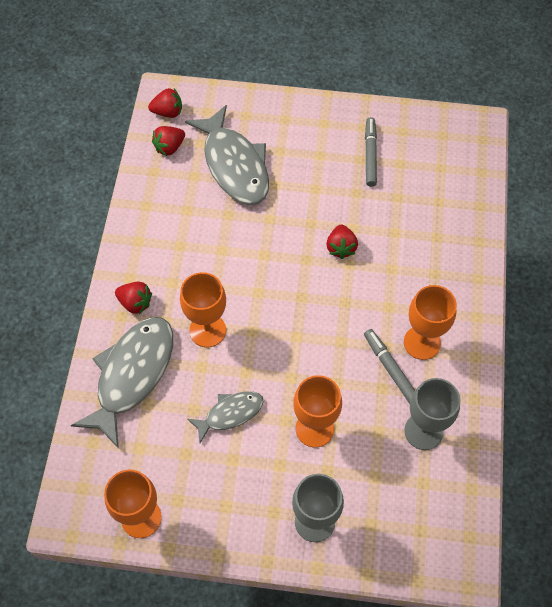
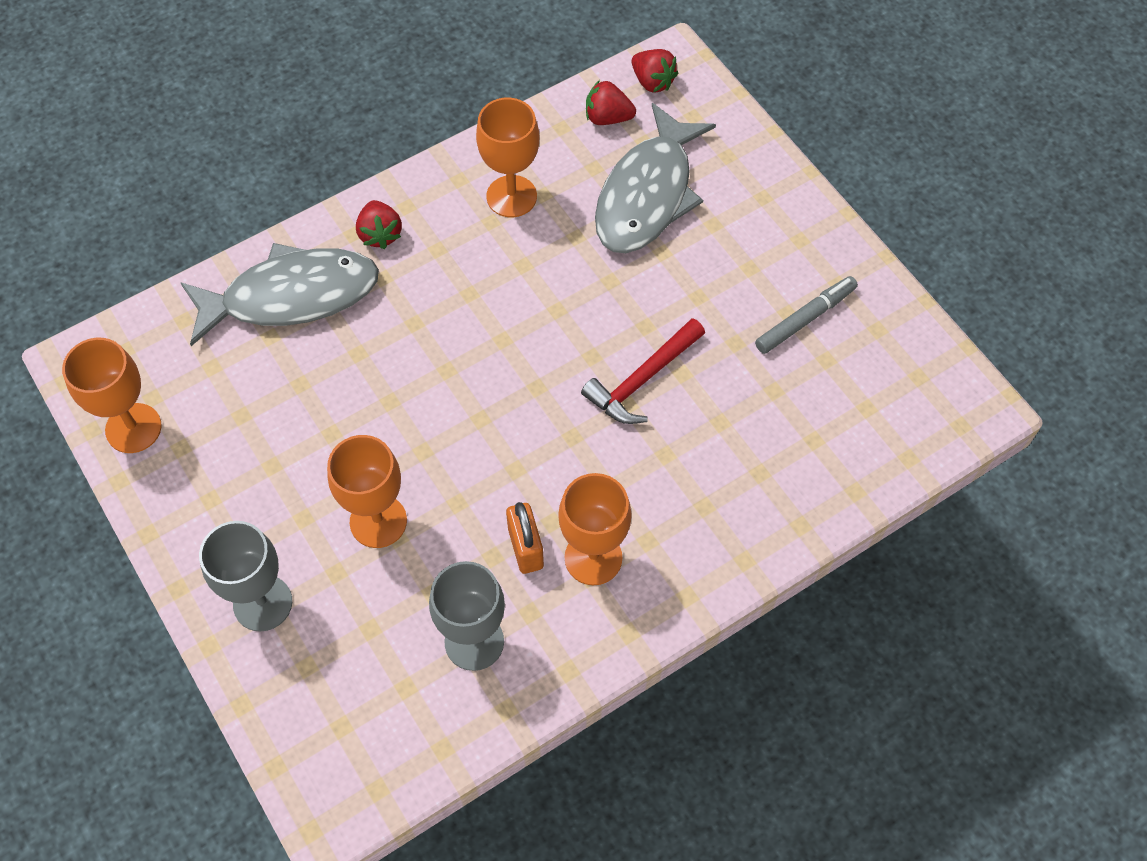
camera: 50 degrees right, 0 degrees up
orange goblet [180,272,226,347] -> orange goblet moved to [476,98,539,217]
grey fish [187,391,264,443] -> none
red strawberry [326,225,358,259] -> red hammer [581,318,705,424]
grey marker [364,329,415,404] -> orange padlock [506,502,544,574]

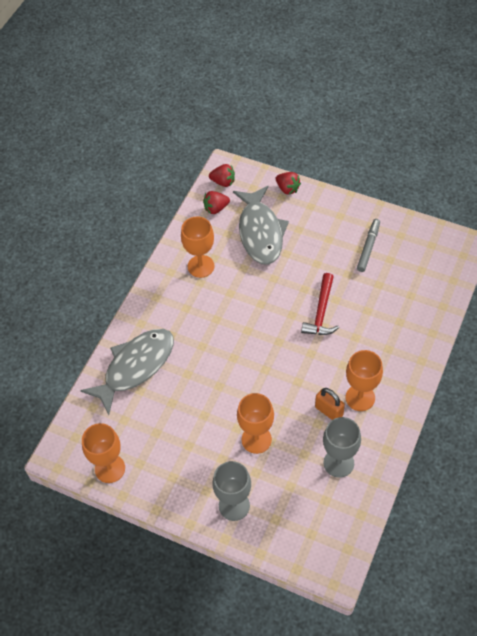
camera: 30 degrees left, 5 degrees down
red strawberry [356,200,402,249] -> red strawberry moved to [276,172,301,195]

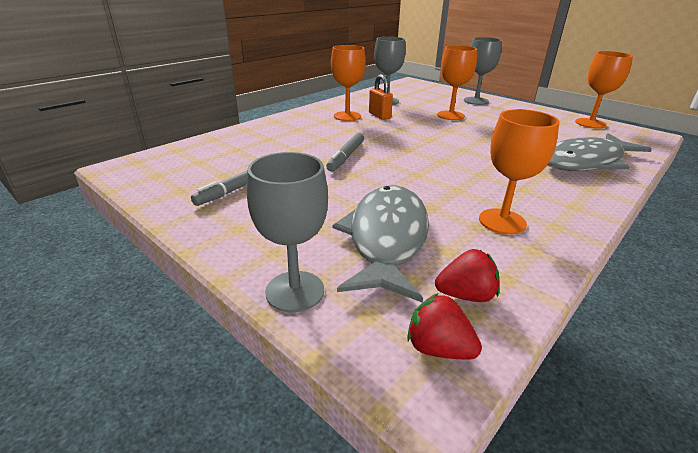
camera: 165 degrees left, 25 degrees down
red strawberry [276,172,301,195] -> grey goblet [247,152,328,312]
red hammer [301,273,339,335] -> grey marker [326,133,364,171]

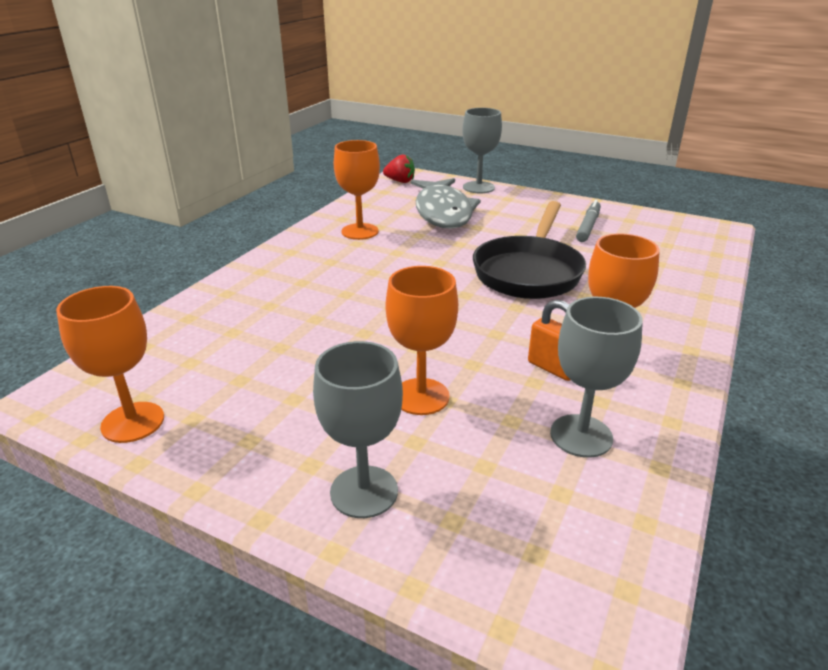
camera: 165 degrees right, 0 degrees up
grey marker [326,133,364,171] -> black pan [473,201,586,299]
red strawberry [435,249,500,302] -> none
grey fish [547,133,652,171] -> none

